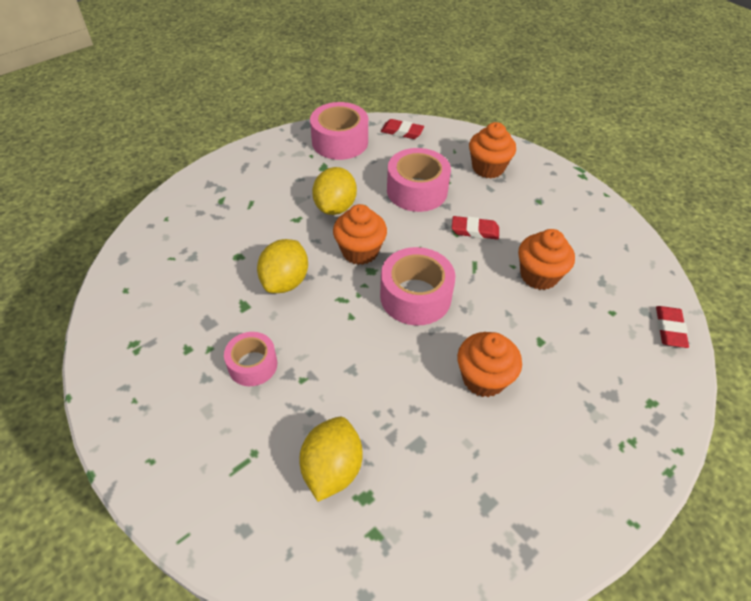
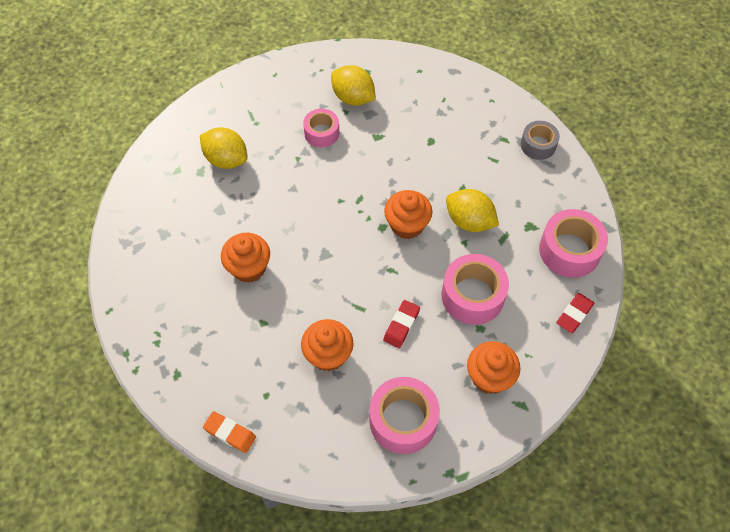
camera: 110 degrees right, 10 degrees up
yellow lemon [257,239,308,293] -> yellow lemon moved to [331,65,376,106]
pink tape [380,247,455,325] -> pink tape moved to [369,377,440,454]
red eraser [656,306,689,348] -> orange eraser [203,411,256,453]
none -> grey tape [521,121,560,160]

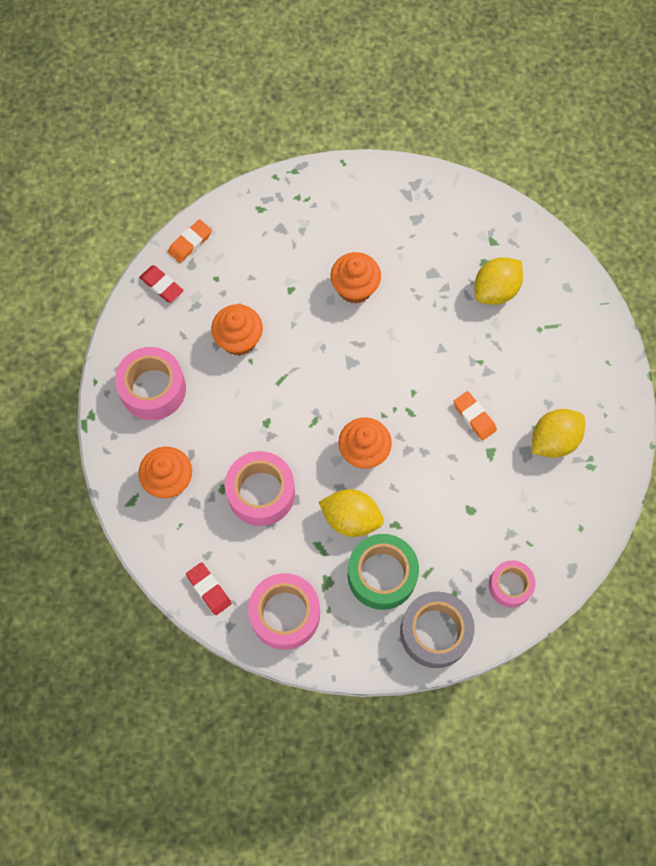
camera: 105 degrees right, 10 degrees up
pink tape [303,109,339,147] -> pink tape moved to [489,560,536,608]
red eraser [383,300,420,348] -> red eraser moved to [139,265,184,303]
yellow lemon [446,189,499,232] -> yellow lemon turned 60 degrees clockwise [319,489,384,537]
grey tape [521,121,560,160] -> grey tape [400,591,475,668], size x1.60
none -> green tape [348,534,419,610]
none -> orange eraser [453,391,497,440]

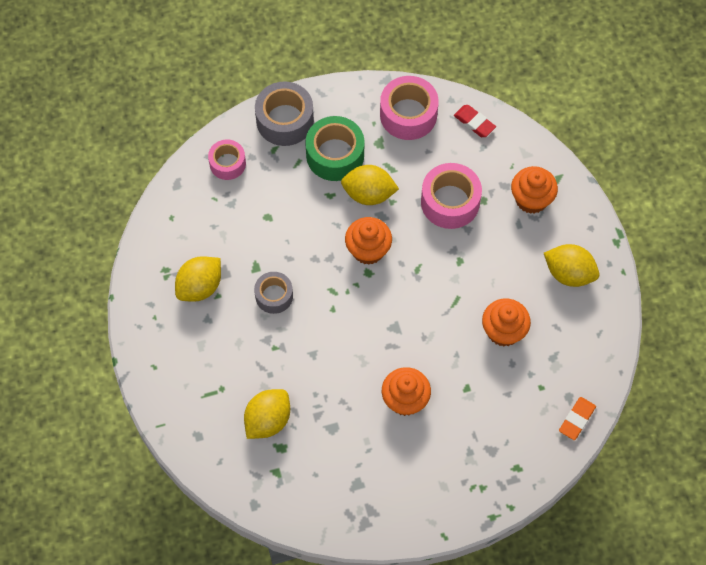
camera: 170 degrees right, 5 degrees down
pink tape [115,347,186,420] -> yellow lemon [544,244,599,287]
red eraser [139,265,184,303] -> none
orange eraser [453,391,497,440] -> grey tape [254,272,293,314]

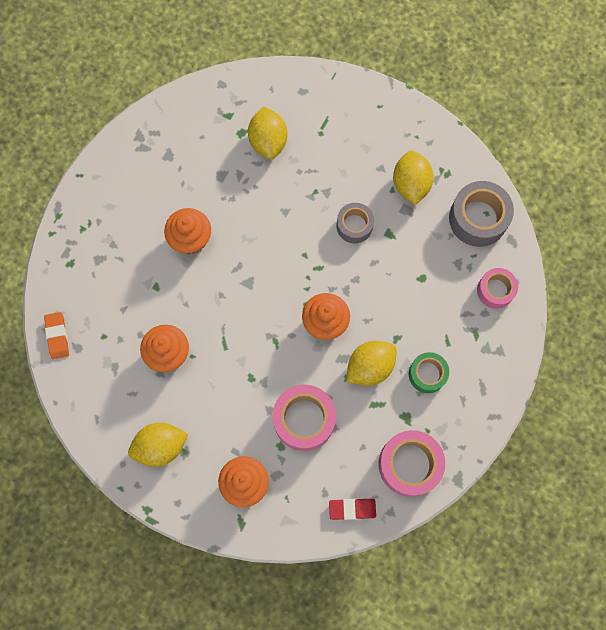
camera: 135 degrees right, 10 degrees up
grey tape [255,82,314,146] -> grey tape moved to [449,181,514,247]
green tape [305,116,364,181] -> green tape [409,352,449,393], size x0.62

